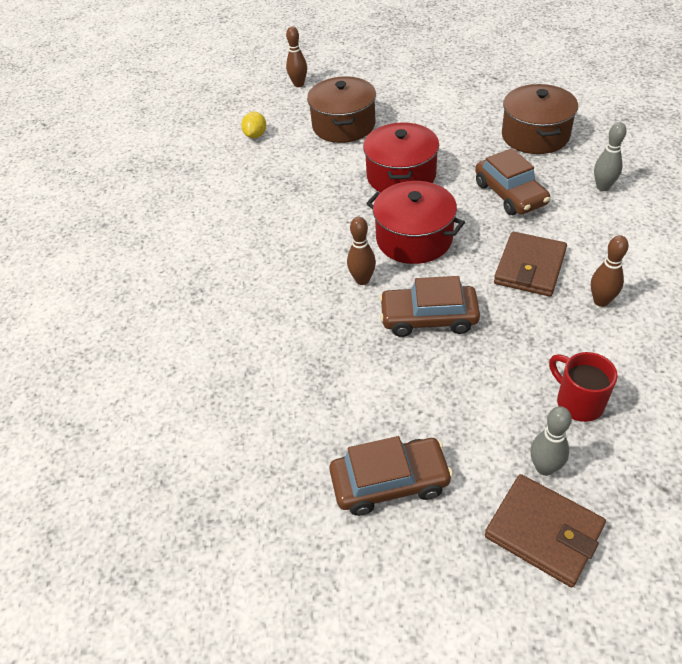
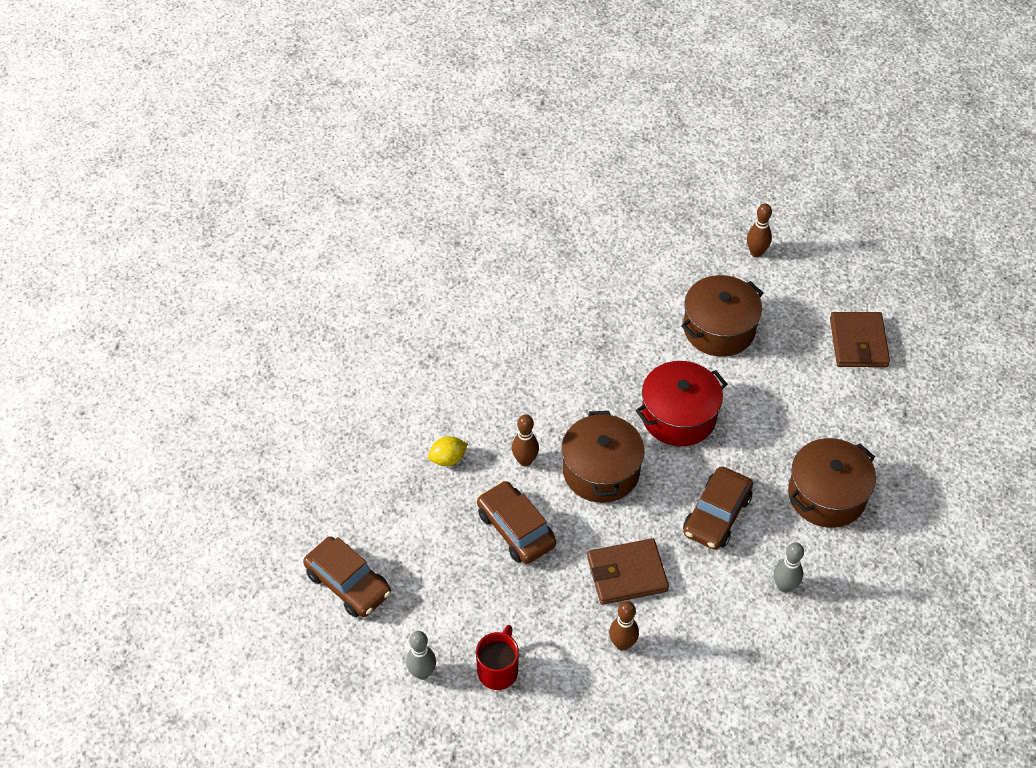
camera: 50 degrees right, 5 degrees up
yellow lemon [241,111,266,139] -> yellow lemon moved to [428,436,468,466]
red pot [366,181,465,264] -> brown pot [561,411,645,503]
brown wallet [485,474,606,587] -> brown wallet moved to [830,312,890,367]

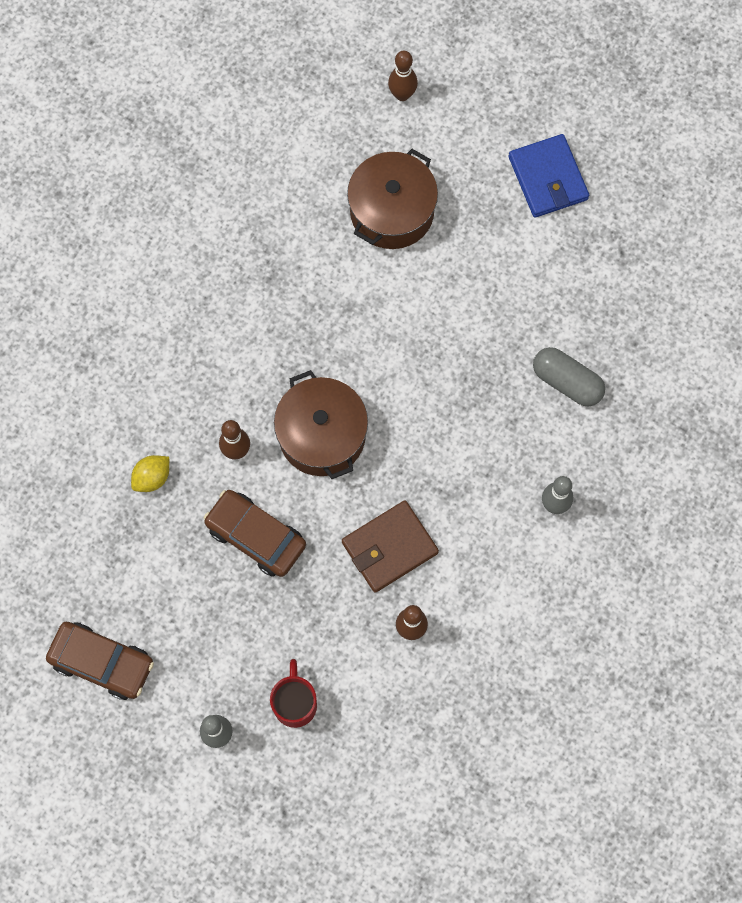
camera: 20 degrees left, 20 degrees up
red pot [635,361,728,446] -> none
brown car [683,466,753,550] -> none
brown pot [788,438,876,528] -> grey capsule [533,347,605,407]
brown wallet [830,312,890,367] -> blue wallet [509,134,589,217]

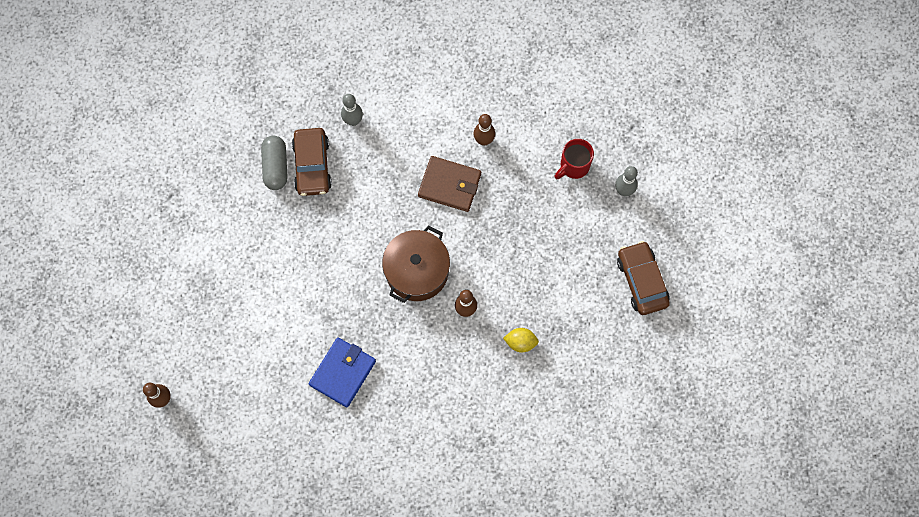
camera: 130 degrees left, 0 degrees up
brown car [204,490,306,577] -> brown car moved to [292,128,332,196]
brown pot [347,149,438,249] -> none
blue wallet [509,134,589,217] -> blue wallet moved to [309,338,376,407]

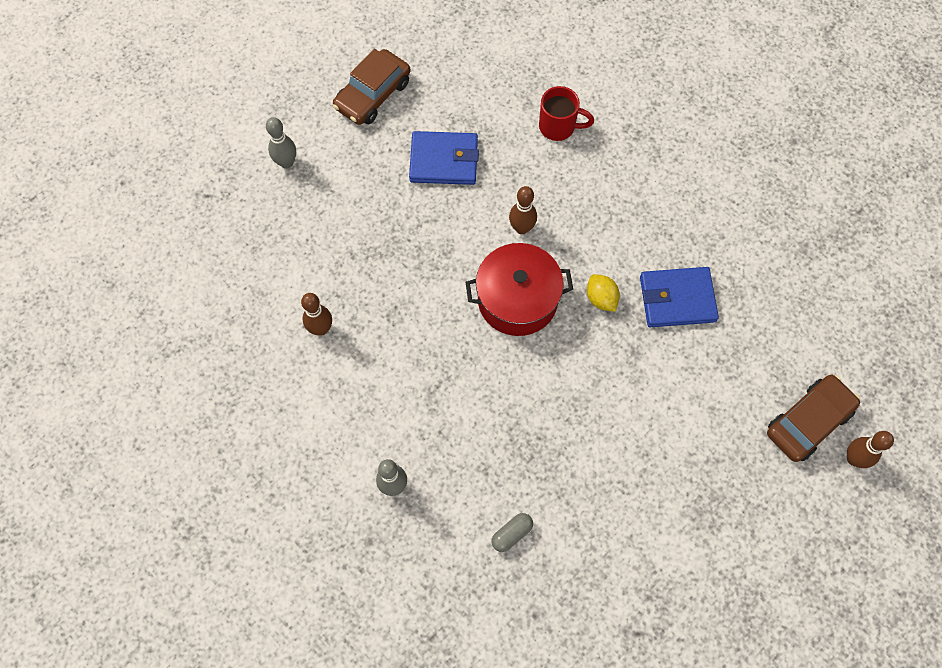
camera: 125 degrees left, 5 degrees down
grey capsule [261,136,288,190] -> grey capsule [491,513,533,552], size x0.60
brown car [292,128,332,196] -> brown car moved to [767,375,860,462]
brown pot [382,226,450,303] -> red pot [466,243,573,336]
brown wallet [418,156,481,212] -> none
yellow lemon [503,328,539,353] -> yellow lemon moved to [587,274,620,312]
red mug [554,139,594,179] -> red mug moved to [539,86,594,141]
none -> blue wallet [409,131,479,185]

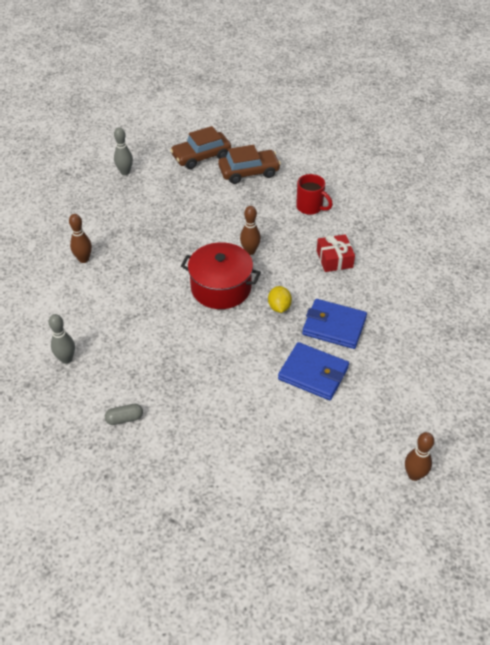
camera: 25 degrees right, 20 degrees down
blue wallet [409,131,479,185] -> blue wallet moved to [278,342,349,400]
brown car [767,375,860,462] -> brown car moved to [218,145,281,184]
none -> red gift [317,234,355,272]

